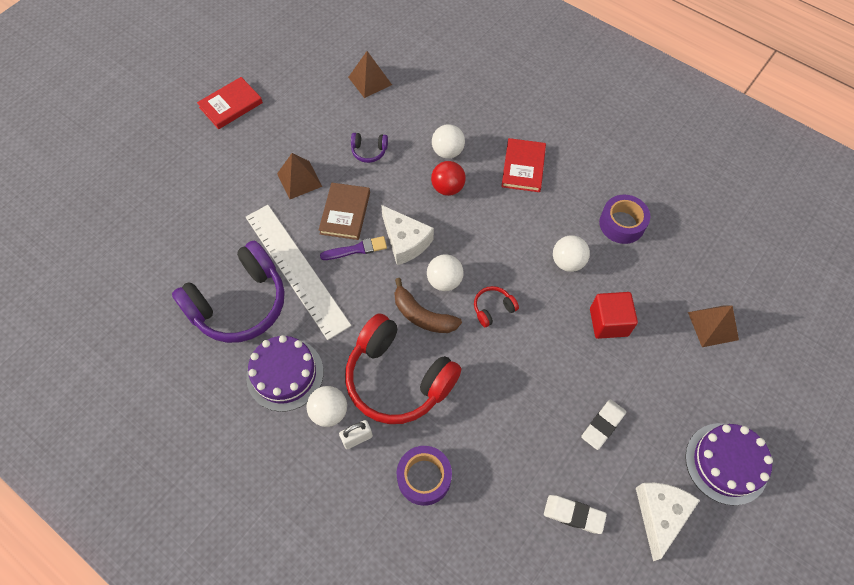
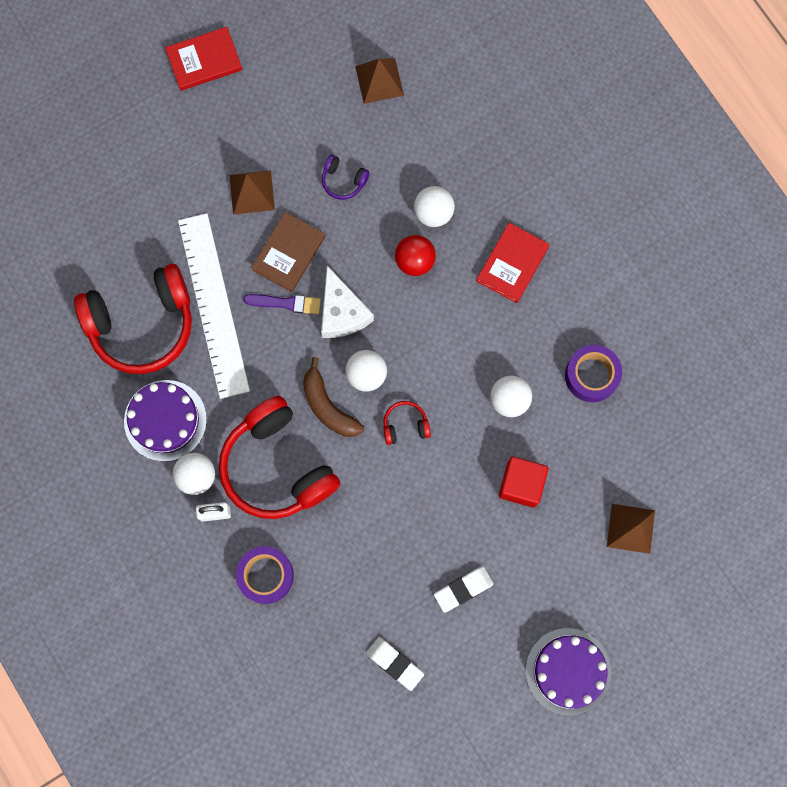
camera: 20 degrees right, 15 degrees up
purple headphones [172,241,285,343] -> red headphones [74,264,192,374]
white cheese [636,483,700,561] -> none

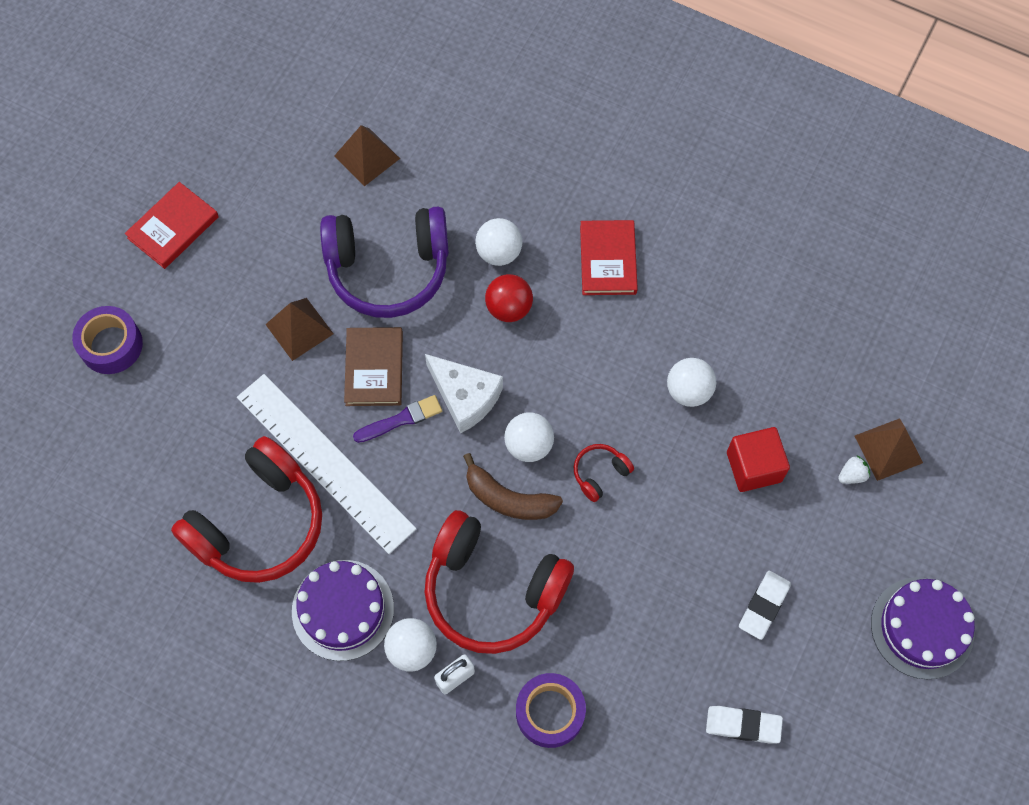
camera: 30 degrees left, 10 degrees down
purple headphones [322,155,370,200] -> purple headphones [320,207,449,318], size x2.41
purple tape [565,345,622,402] -> purple tape moved to [72,306,143,374]
none -> white strawberry [838,456,870,484]

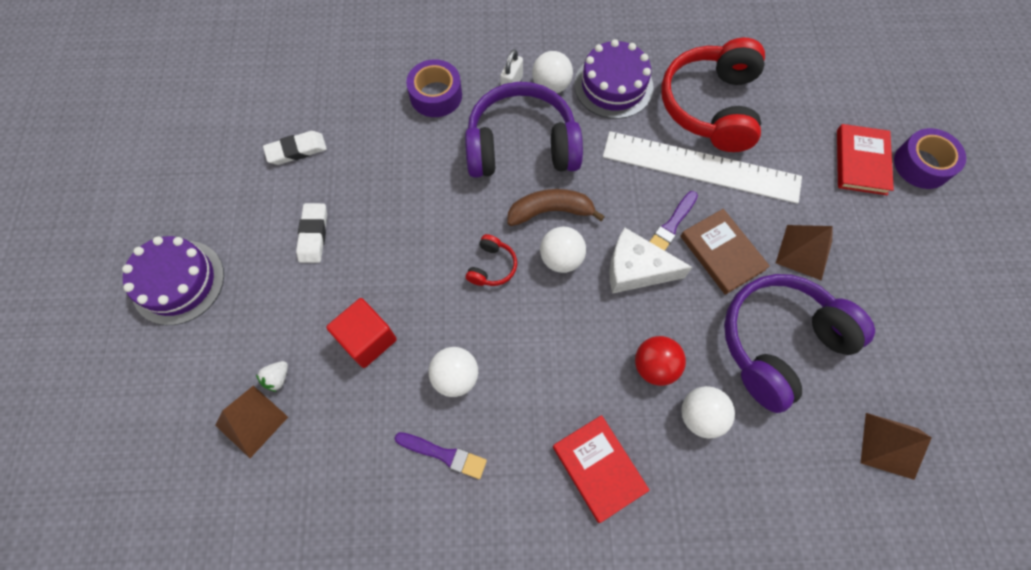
camera: 150 degrees right, 0 degrees up
red book [125,182,219,269] -> red book moved to [837,124,894,195]
red headphones [424,510,574,654] -> purple headphones [465,82,583,178]
none -> purple brush [395,432,487,479]

